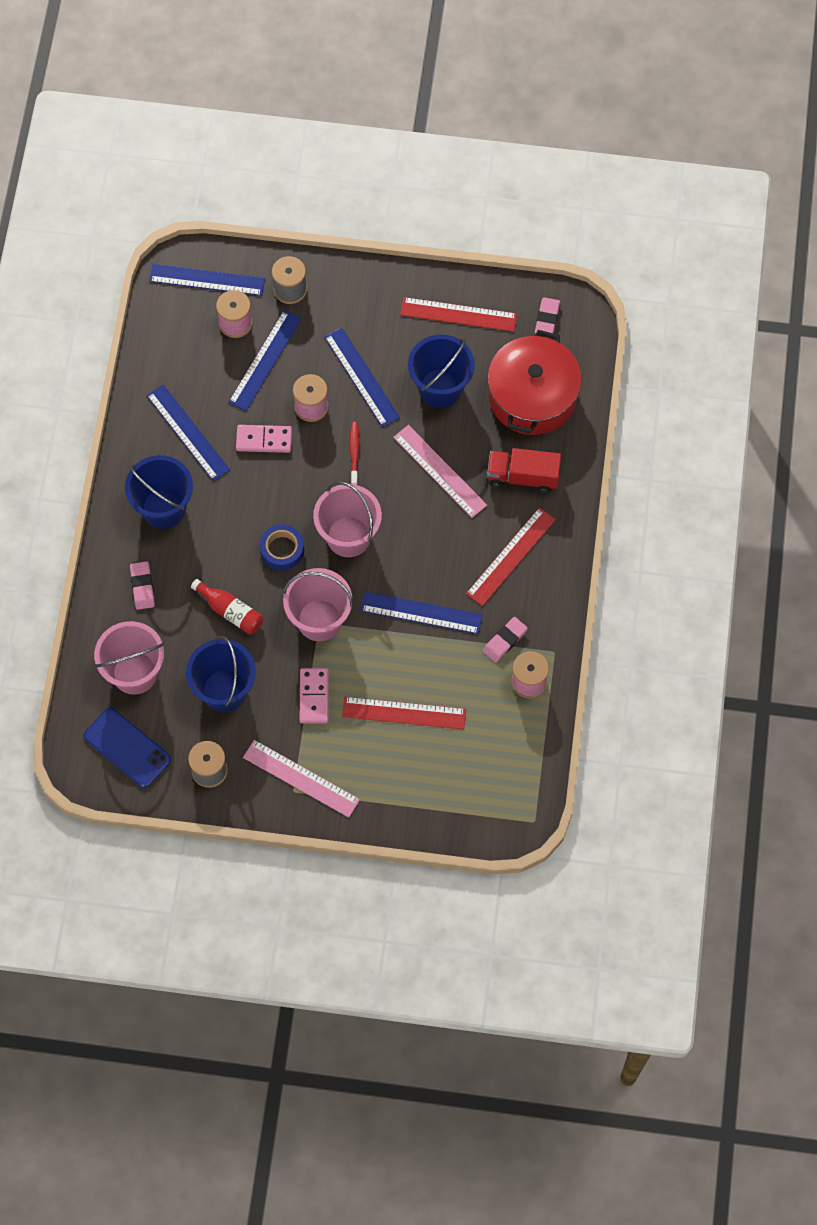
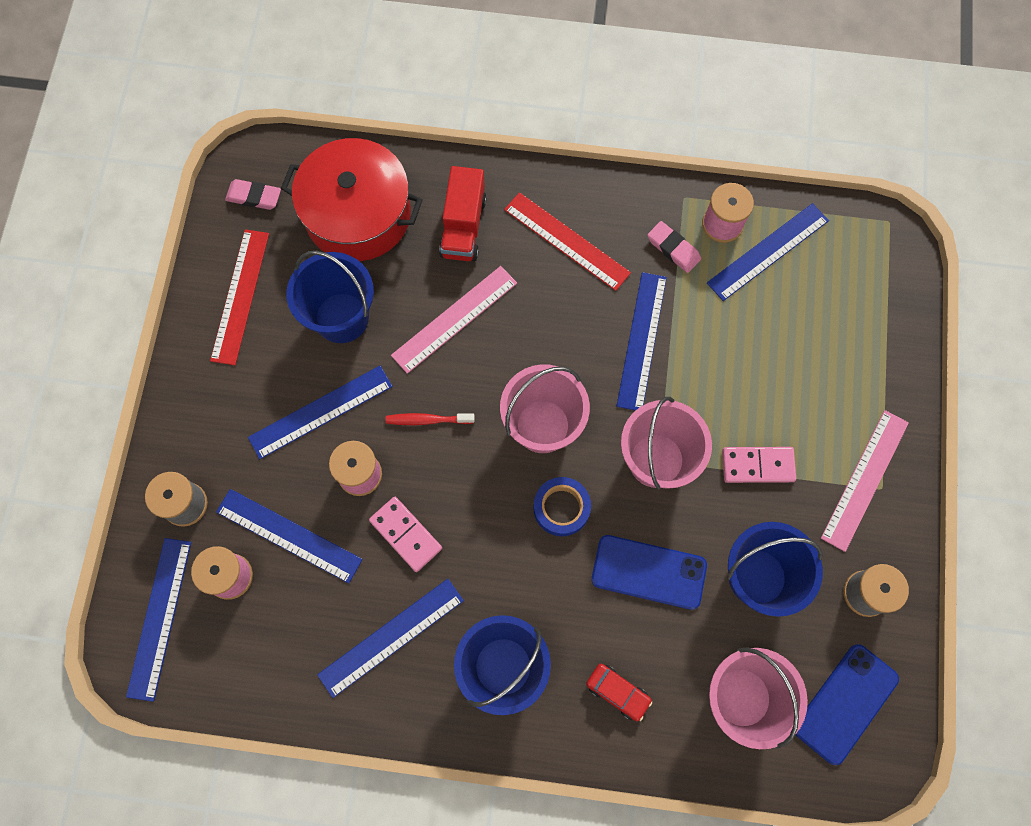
camera: 90 degrees left, 5 degrees up
pink eraser [130,561,155,610] -> red car [586,664,652,721]
red bottle [191,579,263,635] -> blue phone [591,535,707,610]
pink domino [236,425,292,453] -> pink domino turned 45 degrees counterclockwise [369,497,442,572]
red ruler [342,697,466,729] -> none
none -> blue ruler [707,203,829,301]

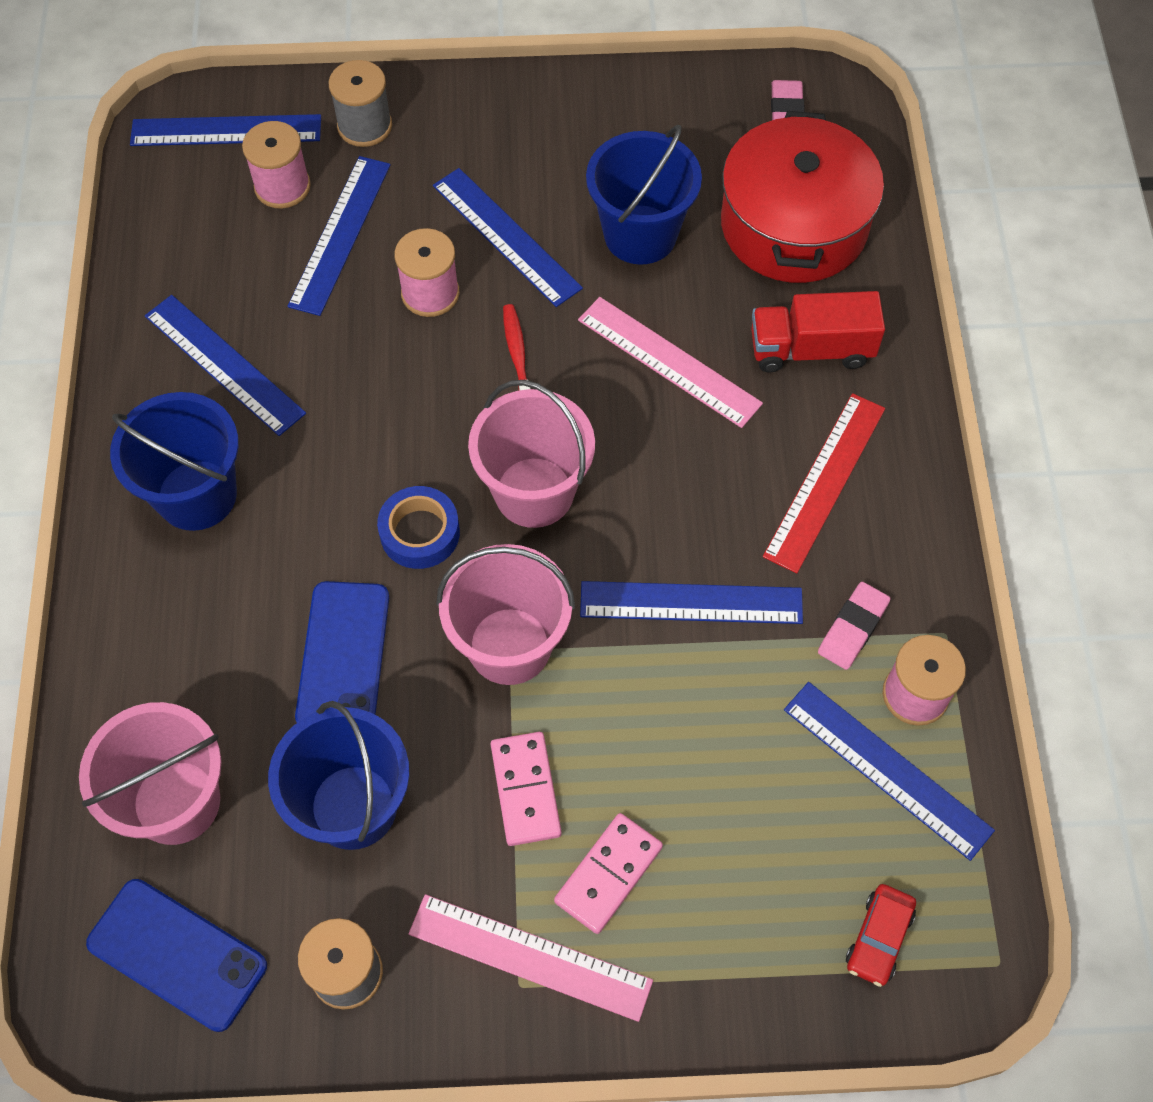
camera: 80 degrees right, 10 degrees down
red ruler [210,229,269,365] -> none
pink domino [369,497,442,572] -> pink domino moved to [554,813,663,934]
red car [586,664,652,721] -> red car moved to [846,884,916,987]

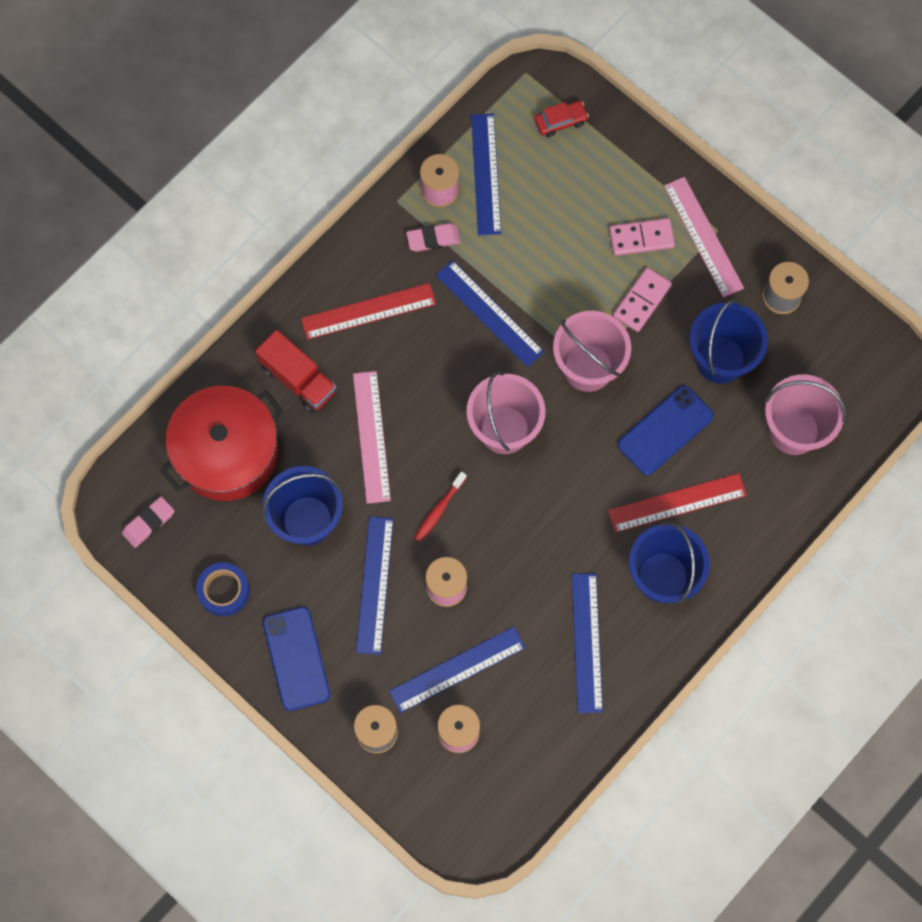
camera: 135 degrees left, 10 degrees up
blue phone [86,879,267,1032] -> blue phone moved to [263,607,330,711]
blue ruler [130,114,321,146] -> none
blue tape [377,486,460,569] -> blue tape moved to [196,562,250,616]
none -> red ruler [608,473,747,533]

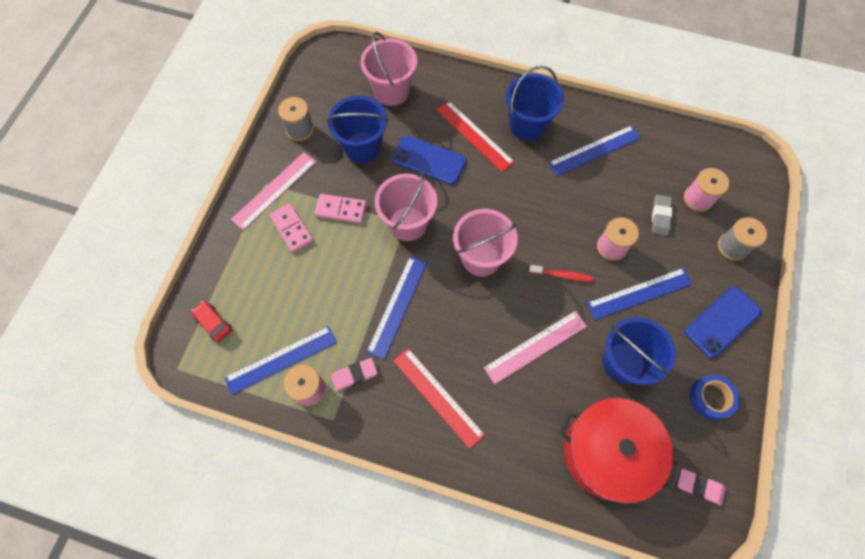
camera: 115 degrees left, 5 degrees down
red truck [255,330,336,413] -> none
blue ruler [389,626,526,713] -> grey eraser [652,195,672,236]
pink eraser [406,223,461,252] -> pink eraser turned 75 degrees counterclockwise [331,358,377,391]

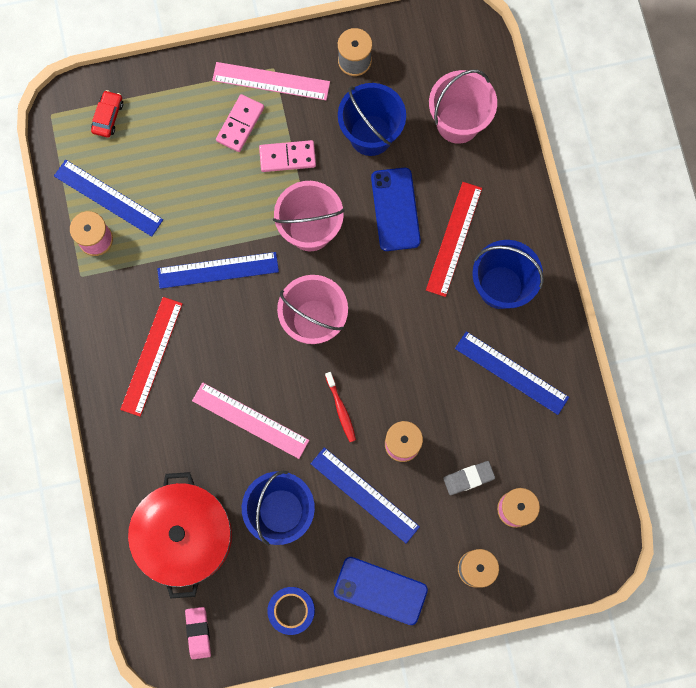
camera: 60 degrees right, 10 degrees up
pink domino [315,194,367,223] -> pink domino turned 75 degrees counterclockwise [259,140,316,172]
pink eraser [331,358,377,391] -> none

